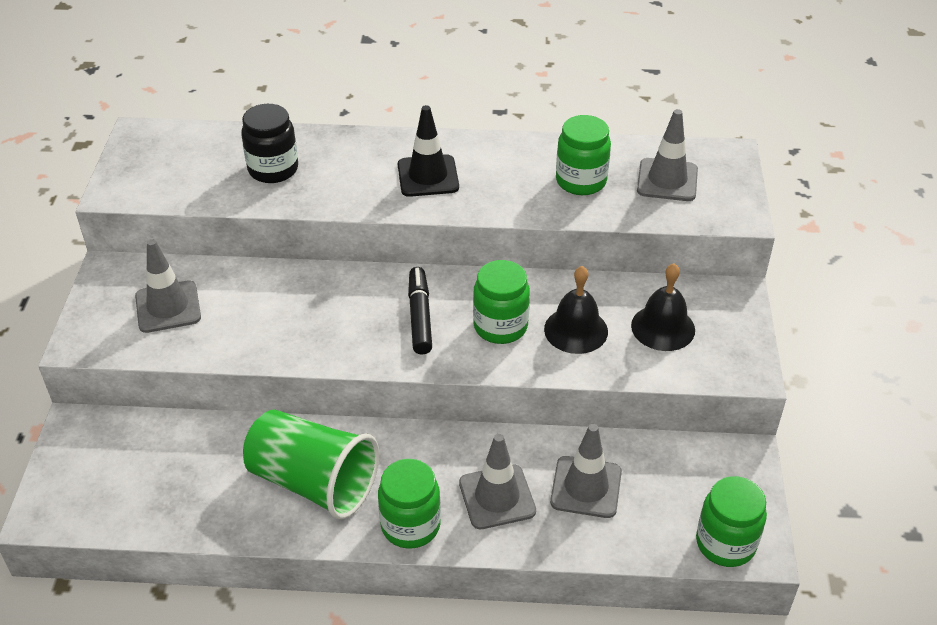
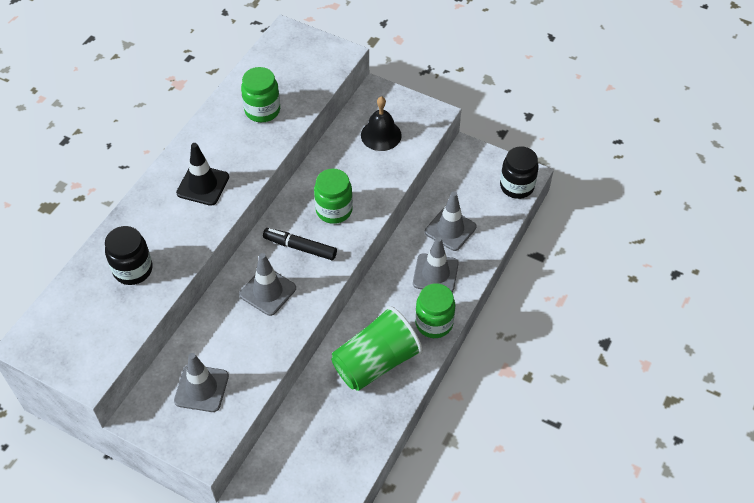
camera: 65 degrees left, 10 degrees up
black bell [544,266,608,354] -> none
grey traffic cone [637,109,698,201] -> grey traffic cone moved to [239,253,296,316]
green jar [696,476,767,567] -> black jar [500,146,539,199]

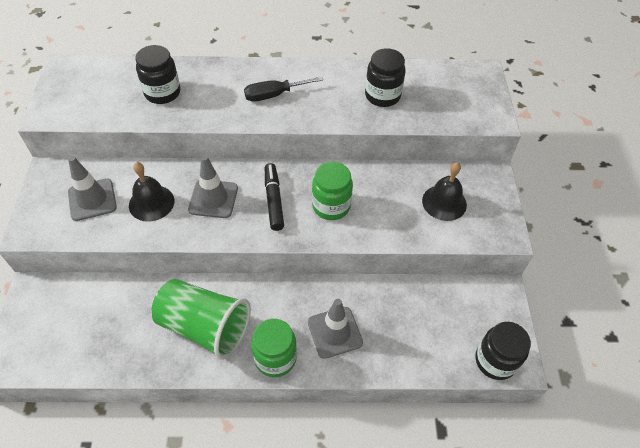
camera: 60 degrees right, 0 degrees up
black traffic cone [176,143,229,206] -> black screwdriver [244,76,323,102]
green jar [241,67,280,122] -> black jar [365,48,405,107]
grey traffic cone [425,192,476,251] -> none
none -> black bell [129,162,174,222]

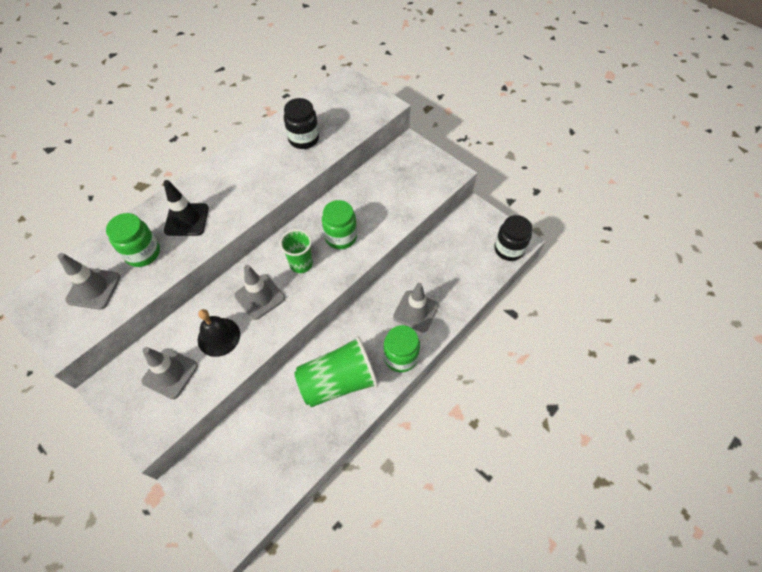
camera: 45 degrees left, 5 degrees up
black jar [135,45,180,104] -> green jar [106,213,160,267]
black screwdriver [244,76,323,102] -> none
black marker [265,163,284,231] -> green cup [280,229,313,273]
black bell [422,162,467,221] -> none
none -> grey traffic cone [57,253,120,310]
none -> black traffic cone [163,180,209,236]

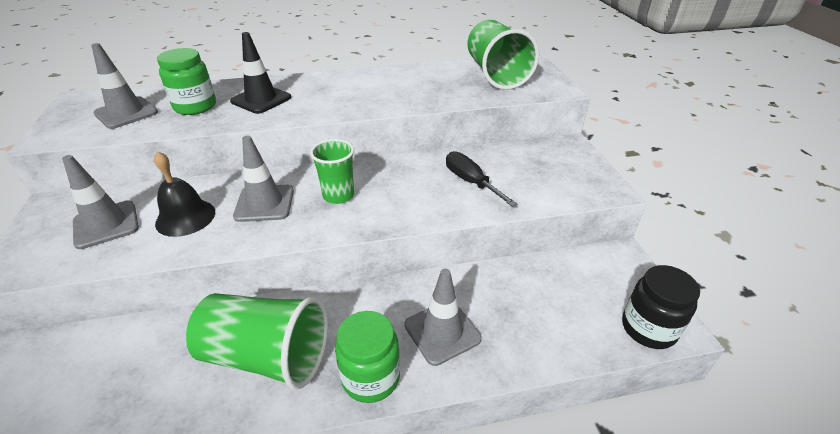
camera: 35 degrees right, 20 degrees down
black jar [284,98,319,149] -> none
green jar [322,200,357,249] -> none
none -> black screwdriver [446,151,517,207]
none -> green cup [467,20,539,90]

